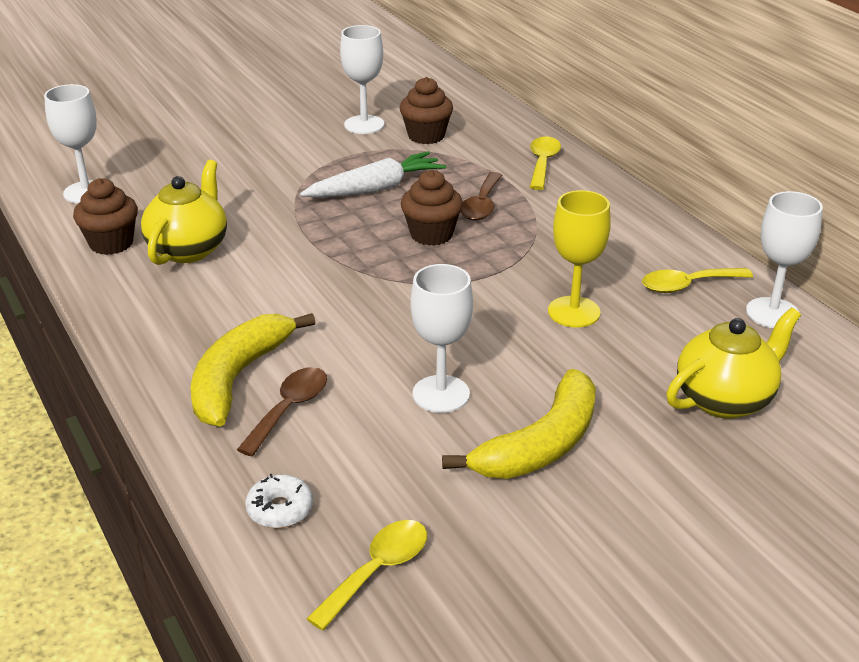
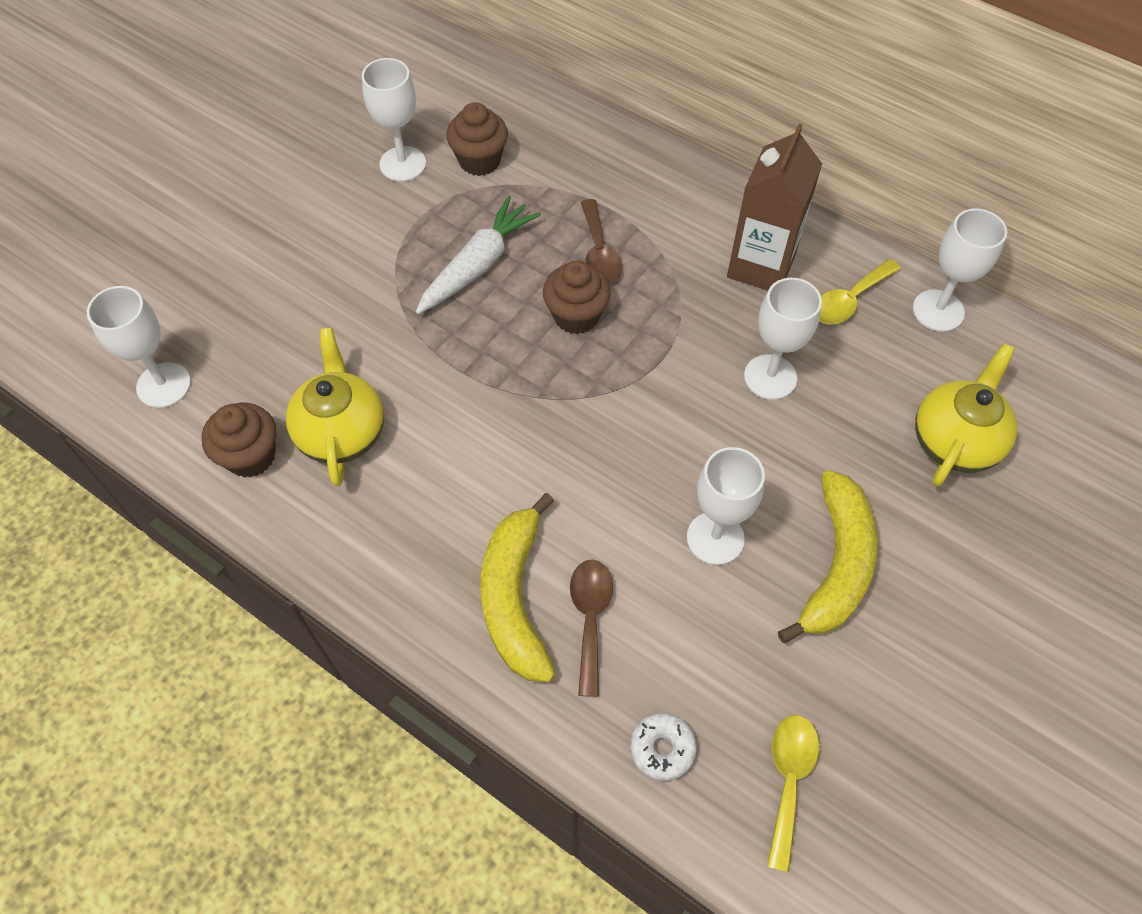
camera: 25 degrees left, 25 degrees up
yellow spoon [530,137,561,190] -> none
yellow goblet [548,190,611,328] -> white goblet [744,278,822,400]
none -> brown carton [727,124,822,290]

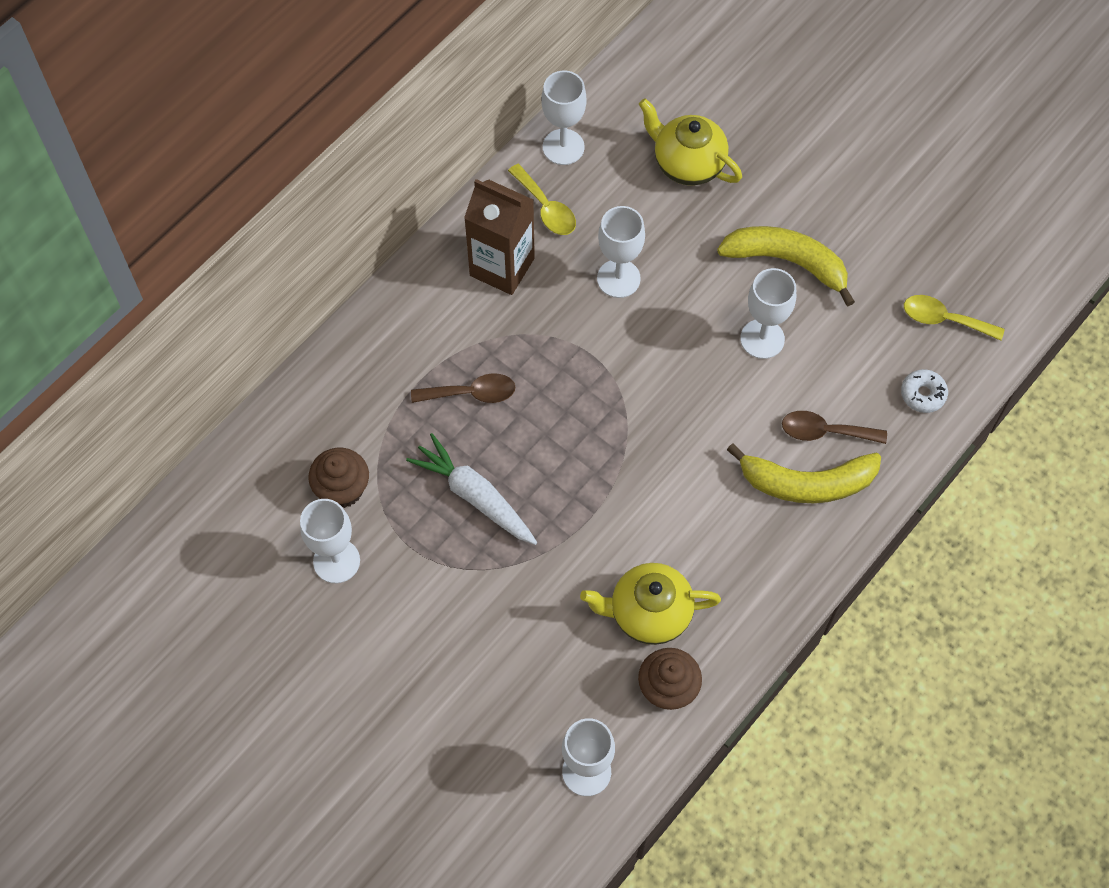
camera: 85 degrees left, 5 degrees up
brown cupcake [543,260,611,334] -> none

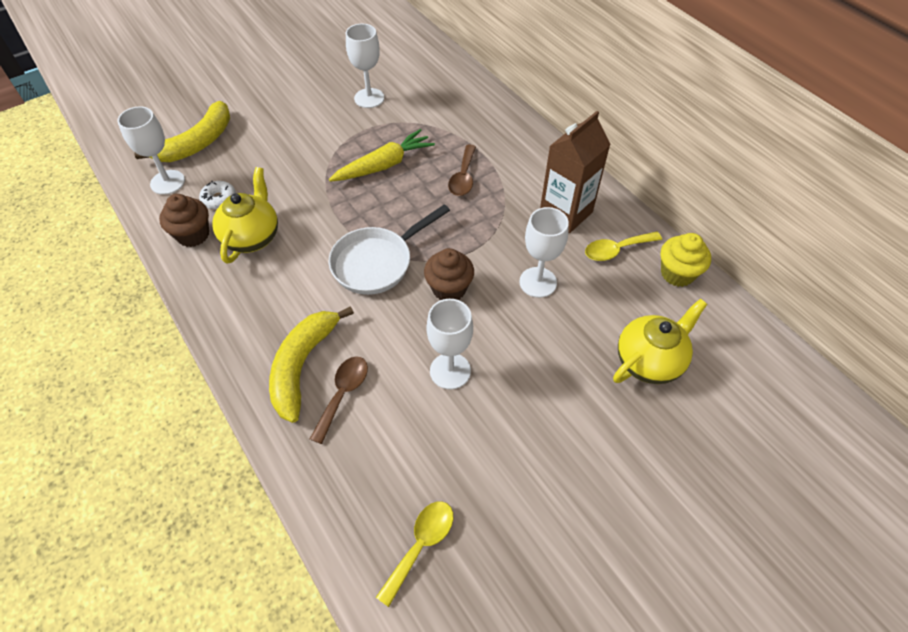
camera: 105 degrees right, 10 degrees down
brown cupcake [308,448,369,508] -> brown cupcake moved to [424,248,474,300]
white carrot [406,433,537,545] -> yellow carrot [329,129,435,182]
white goblet [541,70,586,165] -> yellow cupcake [661,233,711,287]
yellow banana [717,226,855,306] -> yellow banana moved to [134,101,230,162]
white donut [901,369,948,413] -> white donut moved to [199,181,236,209]
none -> white pan [329,204,450,295]

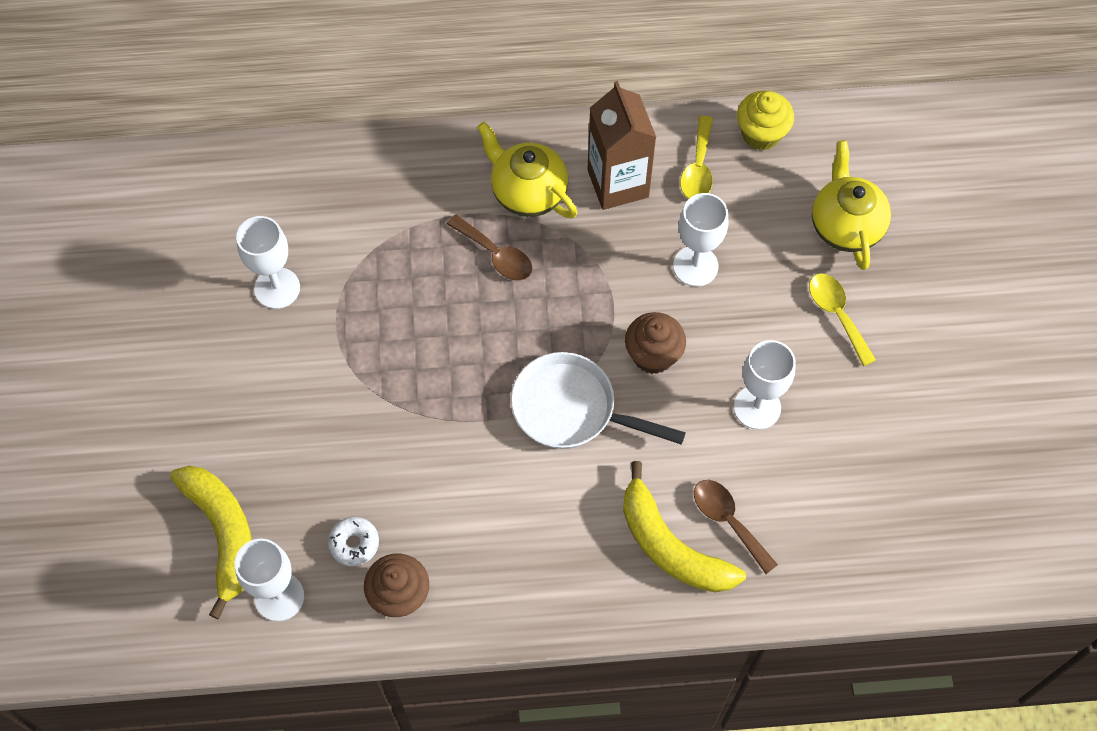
camera: 60 degrees left, 10 degrees up
yellow teapot [212,167,278,264] -> yellow teapot moved to [477,122,577,218]
yellow carrot [329,129,435,182] -> none
white pan [329,204,450,295] -> white pan turned 120 degrees clockwise [511,352,686,449]
yellow spoon [376,501,453,607] -> yellow spoon moved to [809,273,876,366]

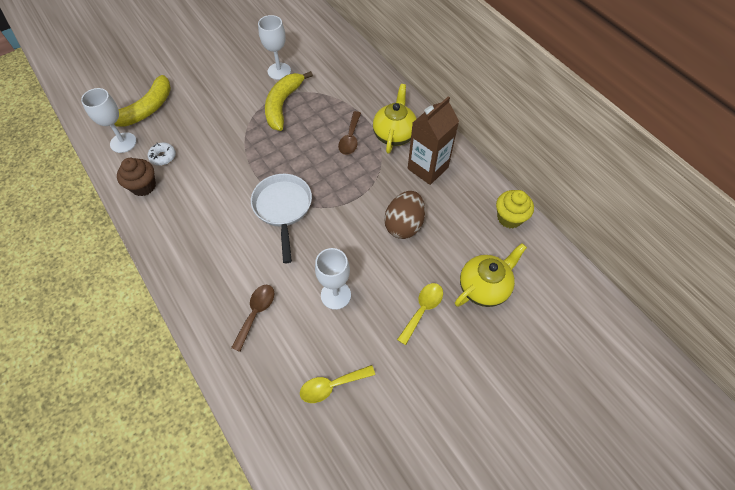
camera: 60 degrees right, 5 degrees down
yellow banana [623,461,746,593] -> yellow banana moved to [265,71,313,131]
brown cupcake [625,312,686,374] -> none
white goblet [673,193,728,286] -> brown egg [384,191,425,239]
yellow spoon [680,116,713,199] -> yellow spoon moved to [300,365,375,403]

